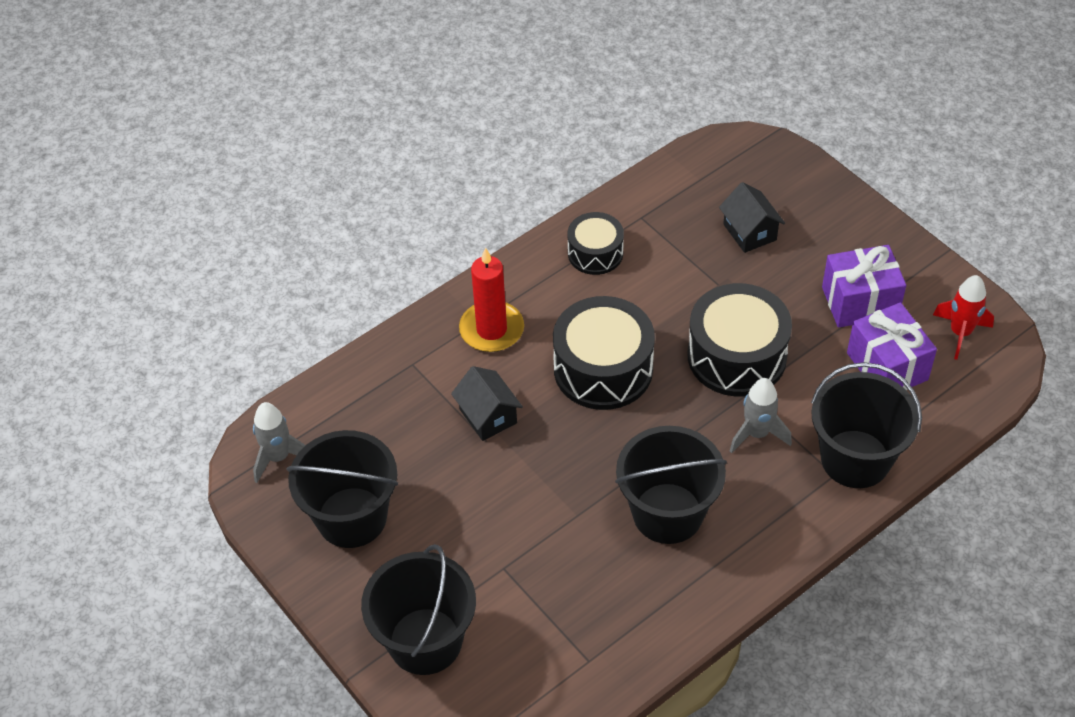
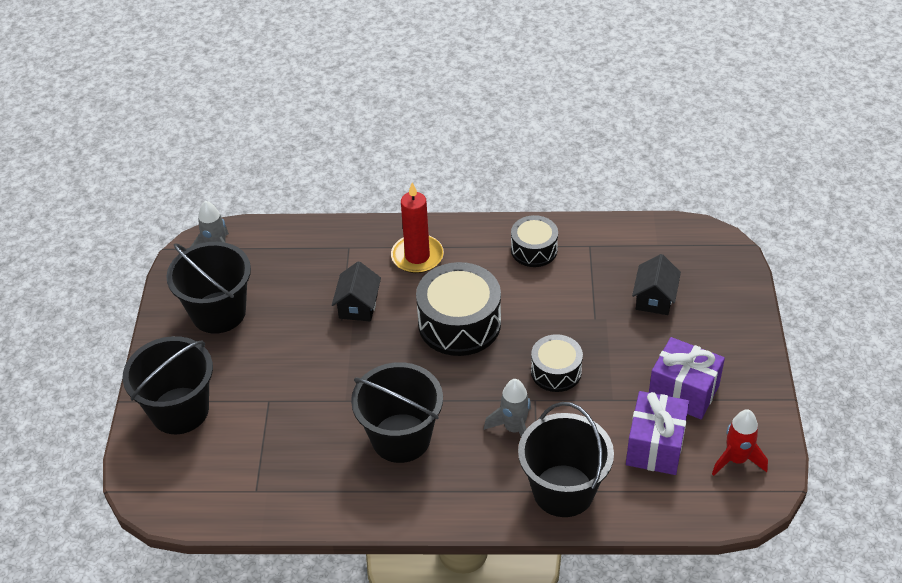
camera: 40 degrees right, 5 degrees down
black drum [687,283,792,396] -> black drum [531,334,583,392], size x0.59

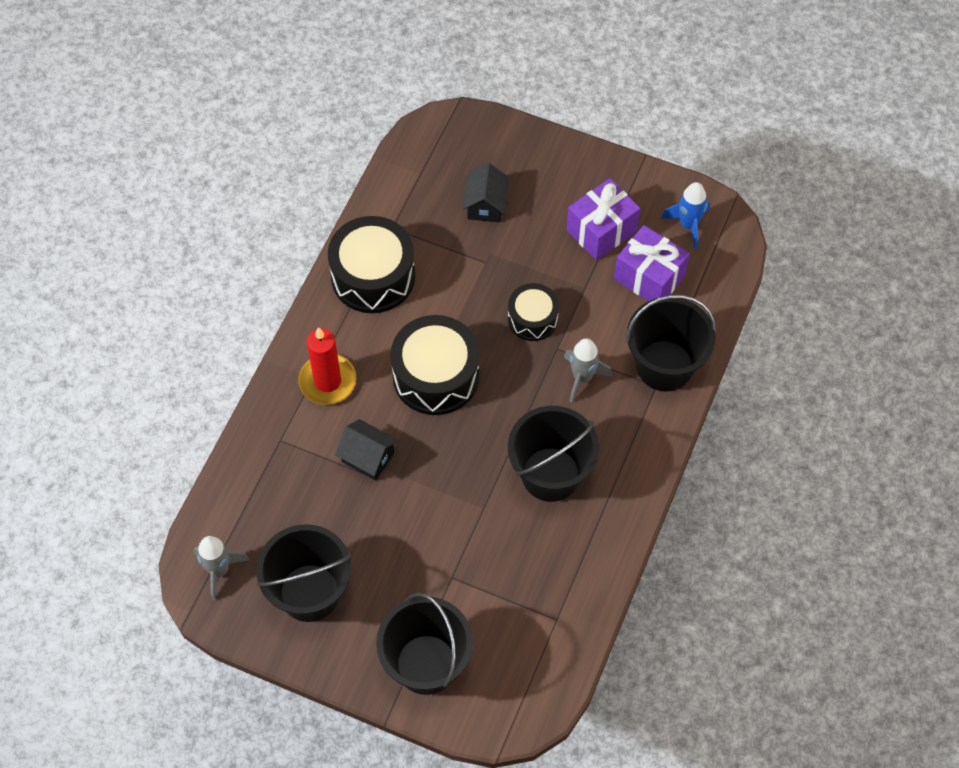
camera: 70 degrees left, 15 degrees up
black drum [511,215,558,267] -> black drum [328,216,415,313], size x1.69
black house [632,254,681,315] -> black house turned 60 degrees clockwise [462,163,509,222]
red rocket [712,409,768,476] -> blue rocket [661,182,710,249]

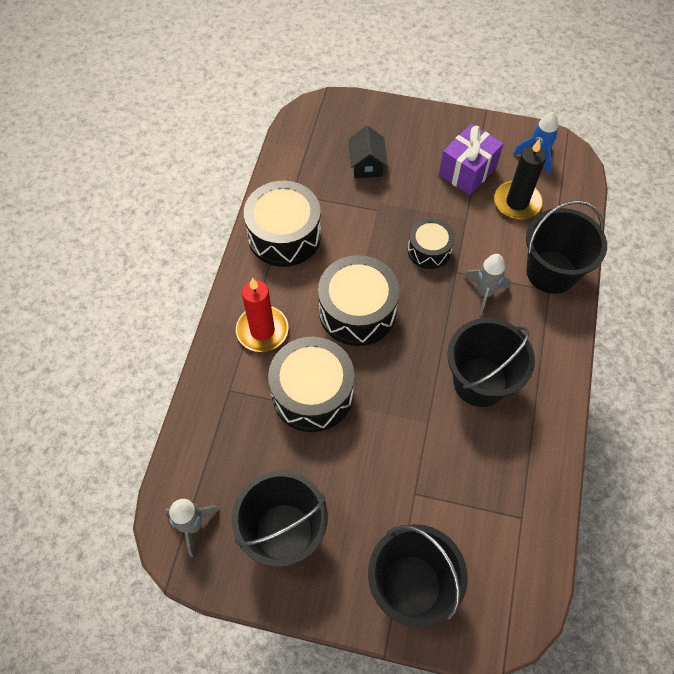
camera: 10 degrees left, 0 degrees up
black house [335,419,398,481] -> black drum [268,337,355,432]
purple gift [614,225,690,301] -> black candle [494,139,546,220]

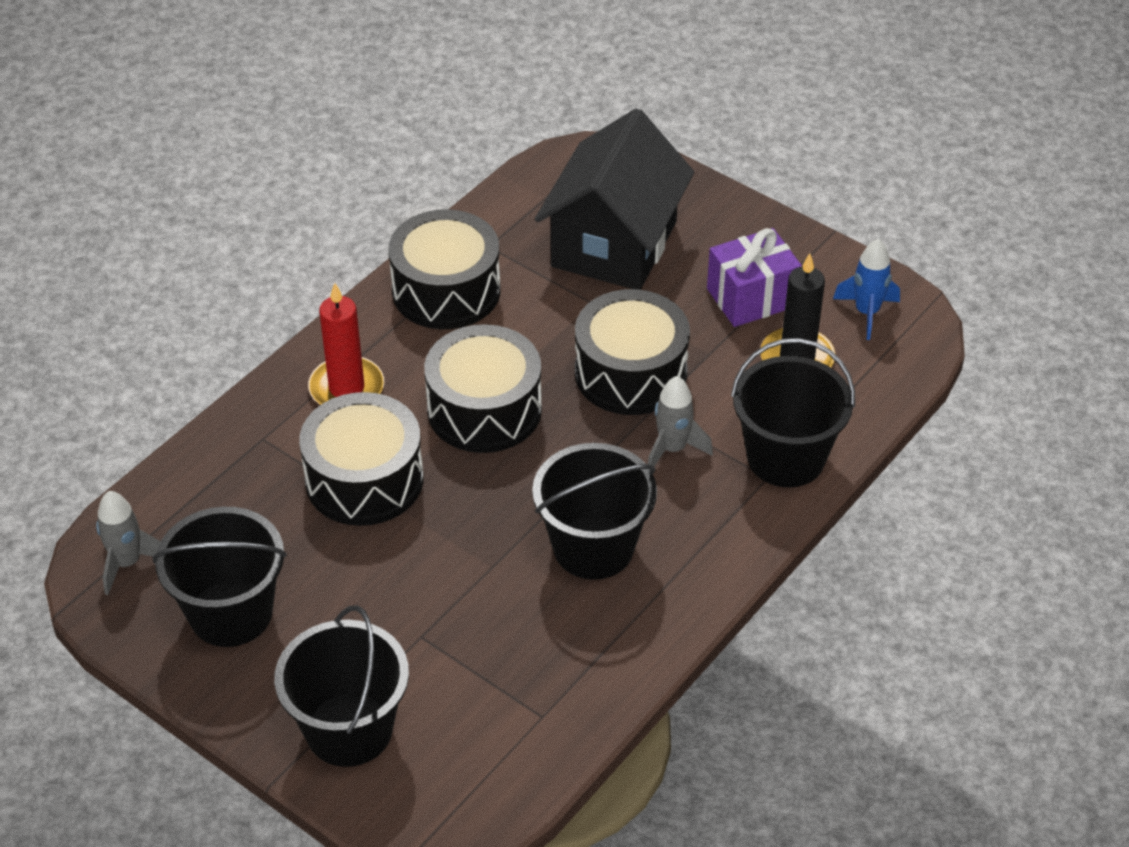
camera: 25 degrees right, 15 degrees down
black house [348,125,388,178] -> black house [535,109,694,290], size x2.24
black drum [408,218,455,269] -> black drum [575,289,690,415], size x1.69

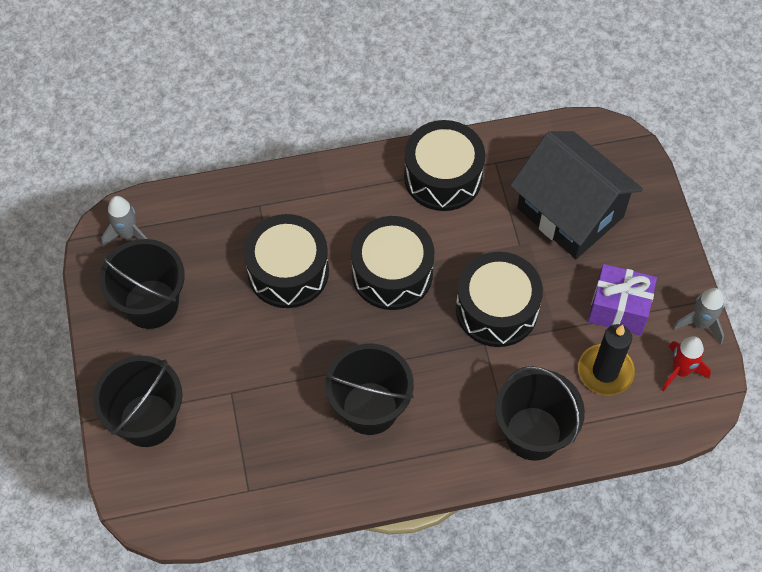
camera: 40 degrees right, 15 degrees up
red candle [308,283,384,405] -> none
black house [535,109,694,290] -> black house turned 75 degrees clockwise [510,131,643,259]
grey rocket [648,376,713,466] -> grey rocket moved to [673,288,724,345]
blue rocket [833,239,900,340] -> red rocket [662,336,711,392]

